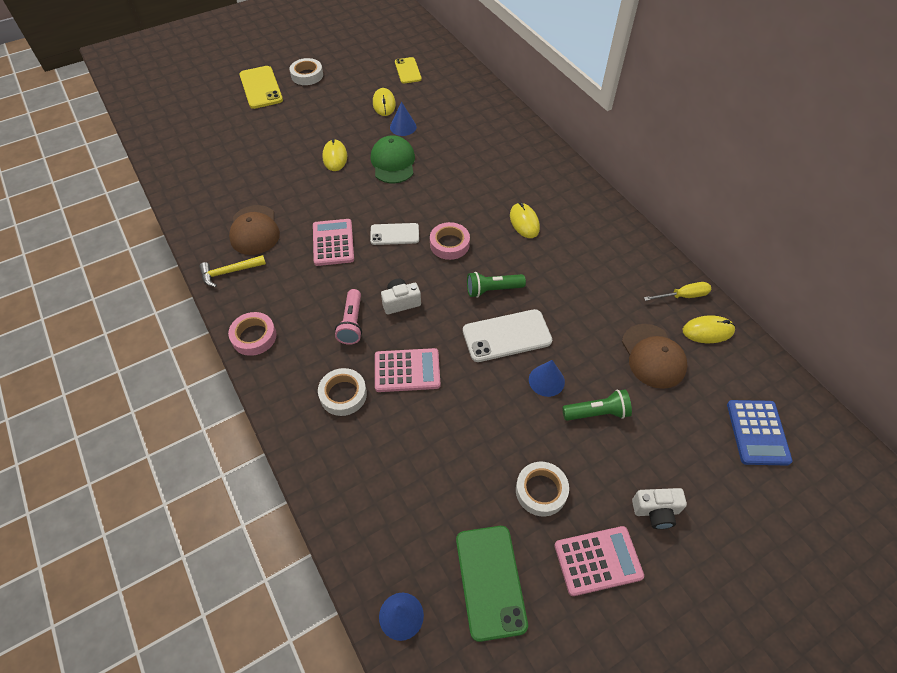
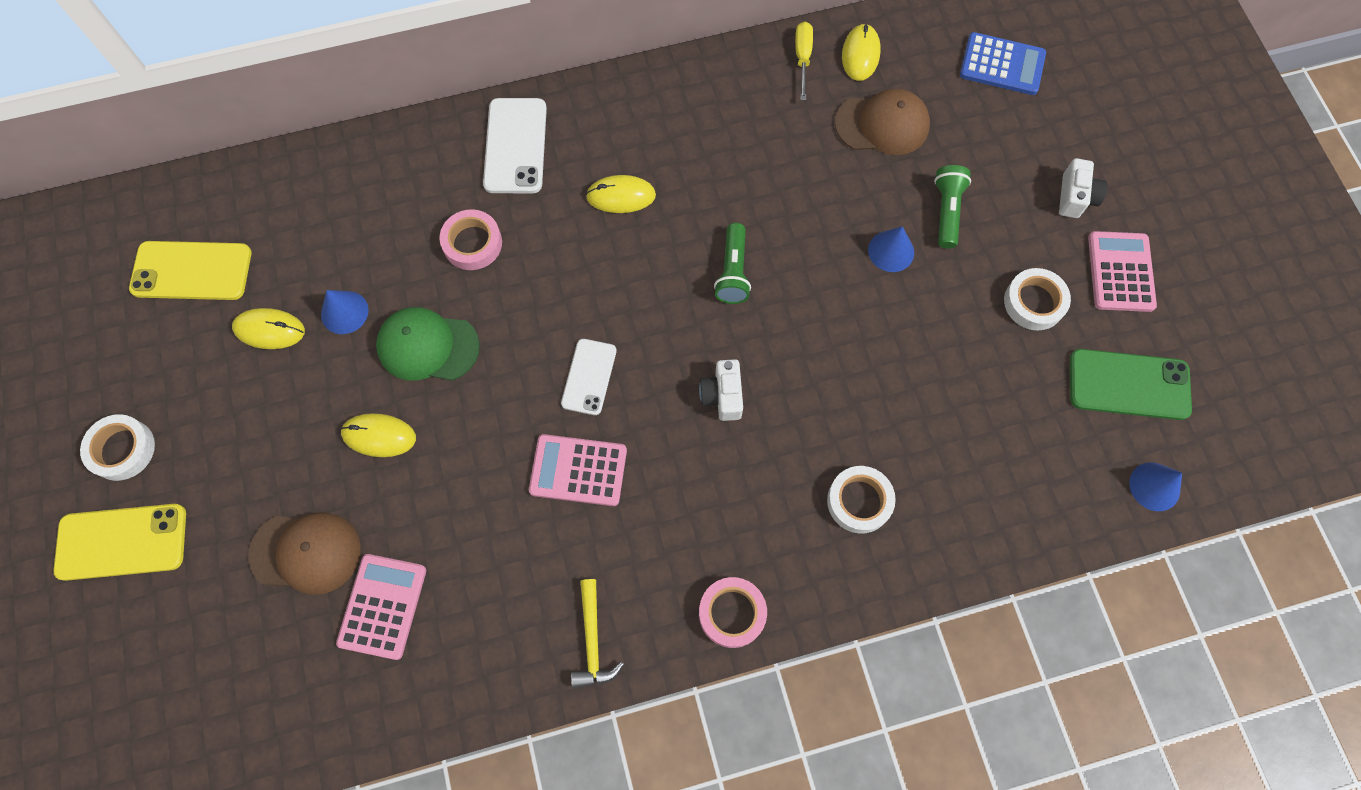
camera: 75 degrees left, 15 degrees up
brown cap [229,205,280,255] -> brown cap moved to [248,512,361,595]
pink flashlight [335,289,362,345] -> none
pink calculator [375,348,441,392] -> pink calculator moved to [336,554,426,660]
yellow phone [395,57,422,83] -> yellow phone [129,241,251,300], size x1.54
pink tape [430,222,470,260] -> pink tape moved to [439,209,502,270]
white phone [463,309,552,362] -> white phone moved to [483,98,547,193]

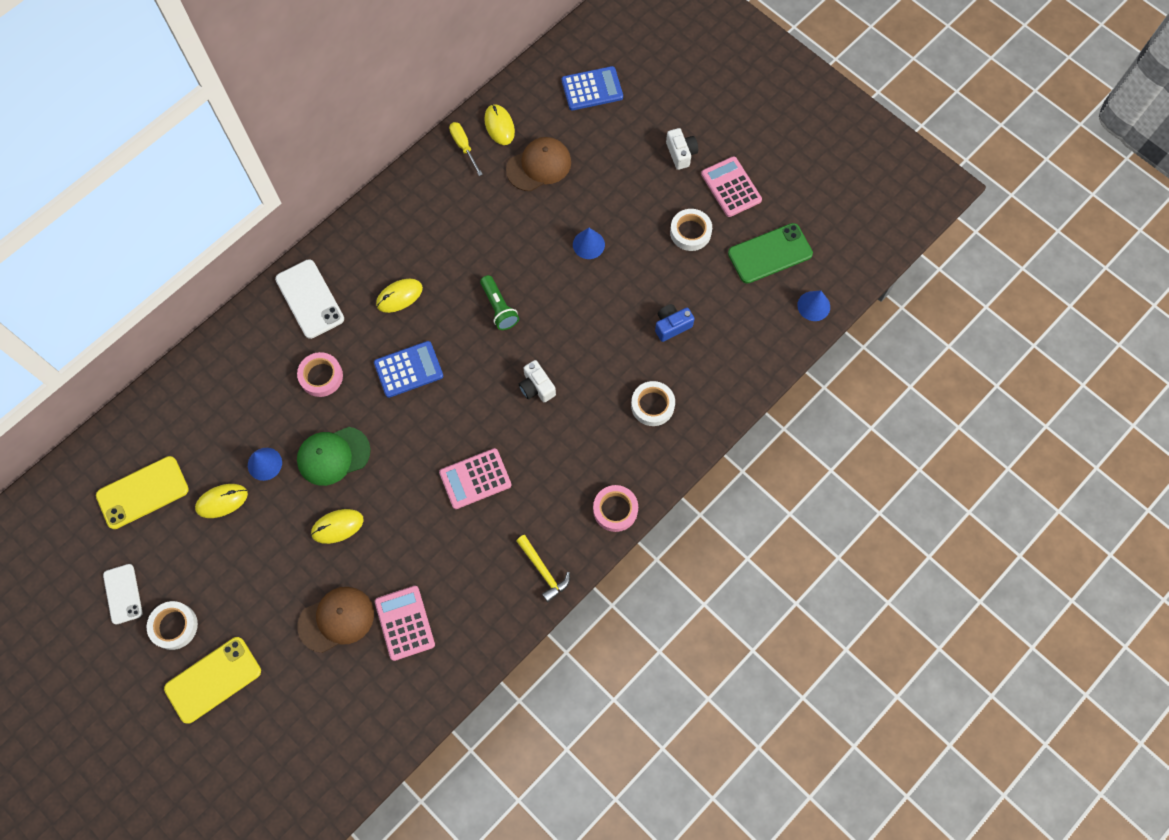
camera: 30 degrees left, 0 degrees up
white phone [561,339,617,415] -> white phone moved to [103,564,143,624]
green flashlight [934,165,971,248] -> none
none -> blue calculator [374,341,443,398]
none -> blue camera [655,304,695,342]

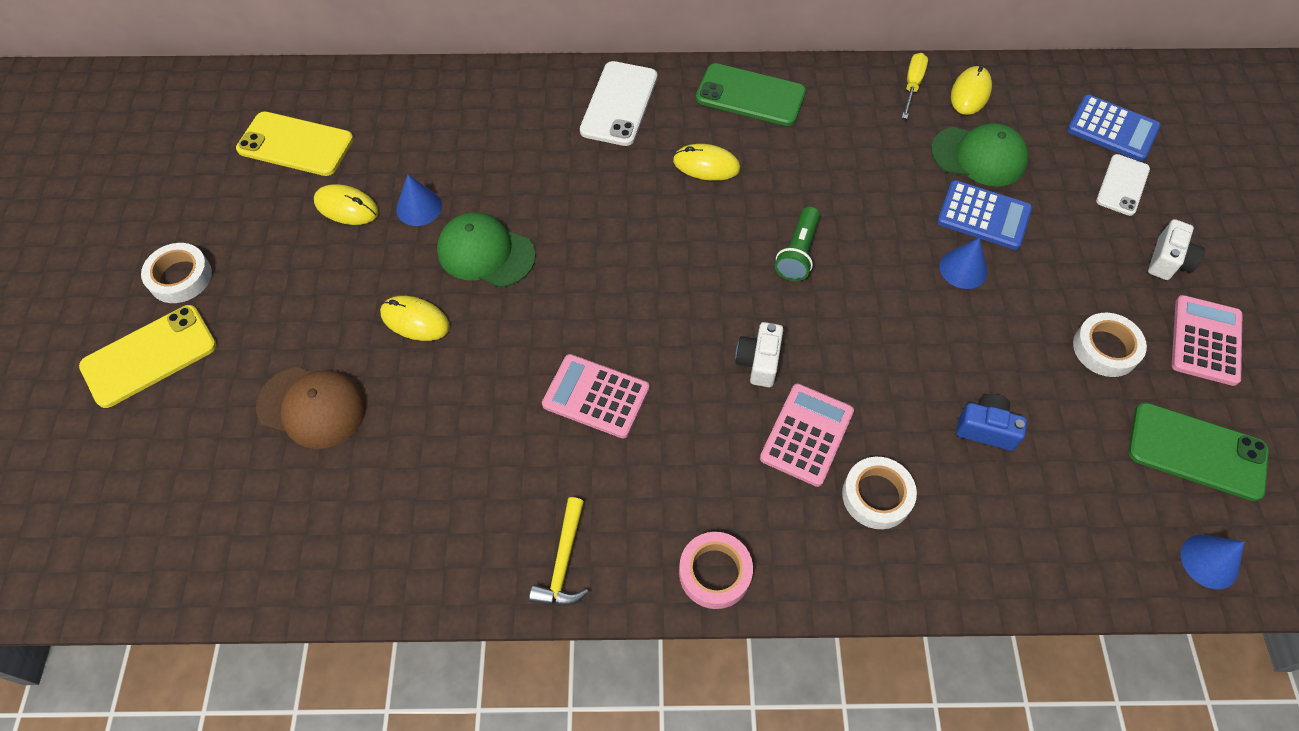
camera: 45 degrees right, 10 degrees down
white phone [103,564,143,624] -> white phone moved to [1096,154,1150,216]
yellow phone [164,637,261,724] -> yellow phone turned 45 degrees counterclockwise [79,305,217,408]
pink tape [297,352,343,397] -> none
blue calculator [374,341,443,398] -> blue calculator moved to [937,180,1032,250]
pink calculator [375,586,435,661] -> pink calculator moved to [760,384,854,487]
brown cap [506,137,571,191] -> green cap [931,123,1029,186]
none -> green phone [696,63,806,126]

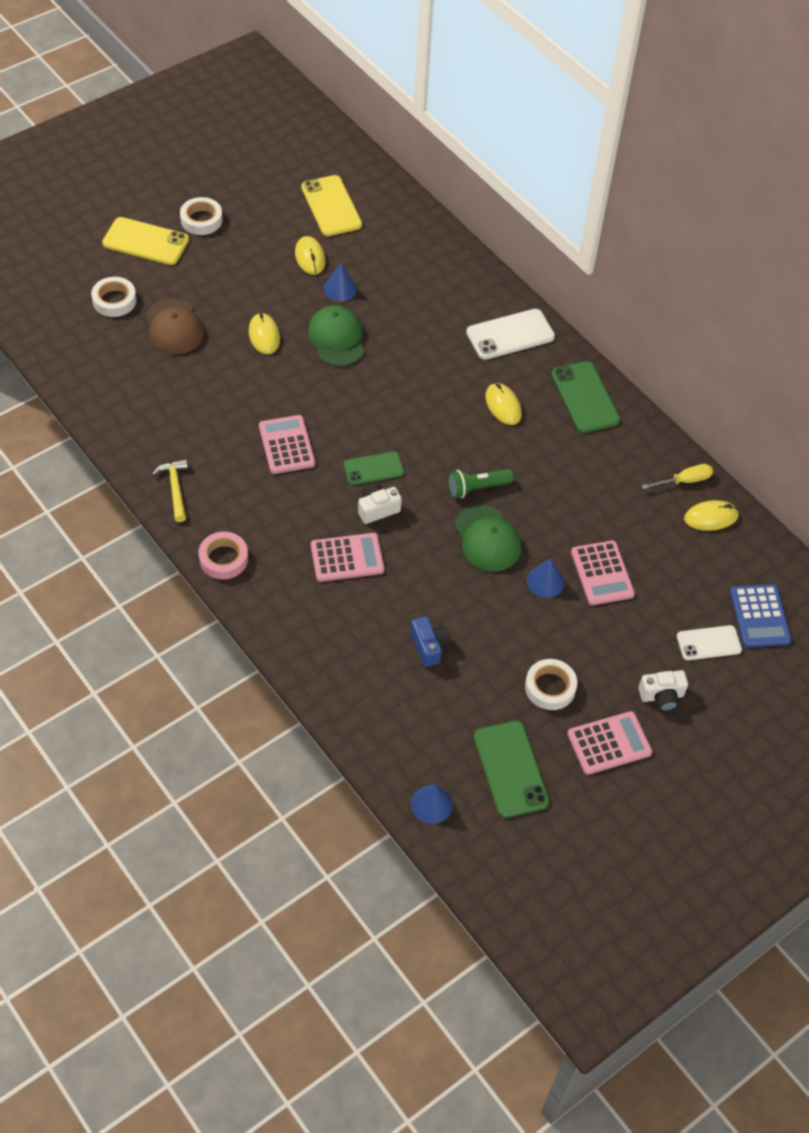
camera: 50 degrees right, 5 degrees down
yellow hammer [529,497,589,606] -> yellow hammer turned 105 degrees clockwise [152,459,188,522]
white tape [842,457,917,529] -> white tape moved to [91,277,136,317]
green cap [931,123,1029,186] -> green cap moved to [455,505,521,571]
blue calculator [937,180,1032,250] -> pink calculator [571,541,635,605]
none -> green phone [343,451,404,485]

